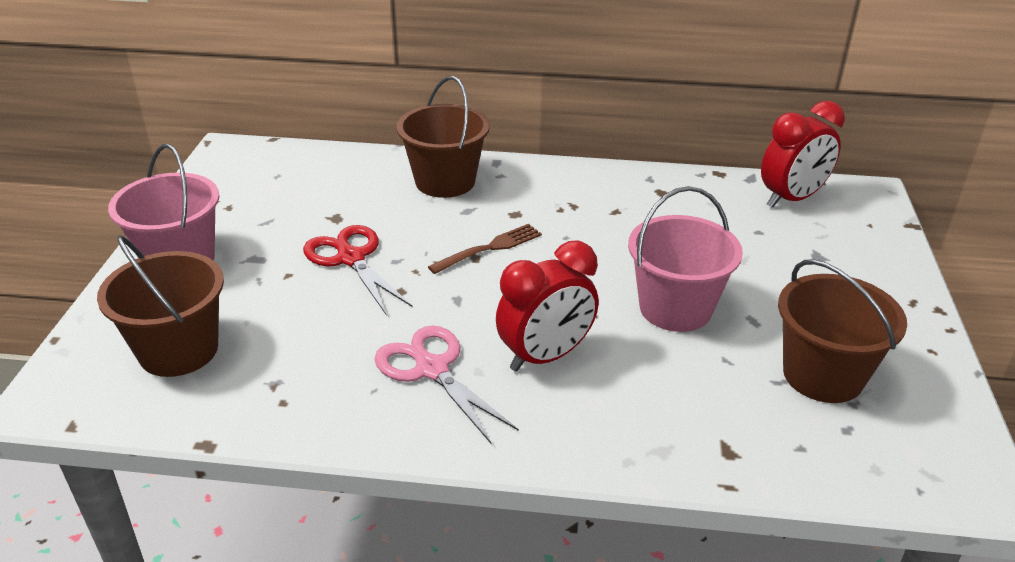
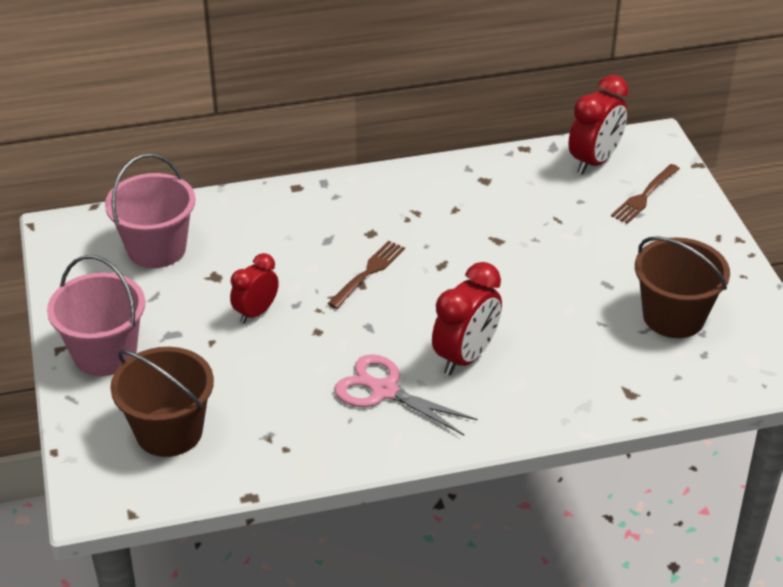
camera: 20 degrees left, 5 degrees up
red scissors [303,225,413,314] -> red clock [230,253,279,324]
brown bucket [397,76,490,198] -> none
pink bucket [628,186,743,332] -> pink bucket moved to [105,154,195,268]
none -> brown fork [611,164,680,224]

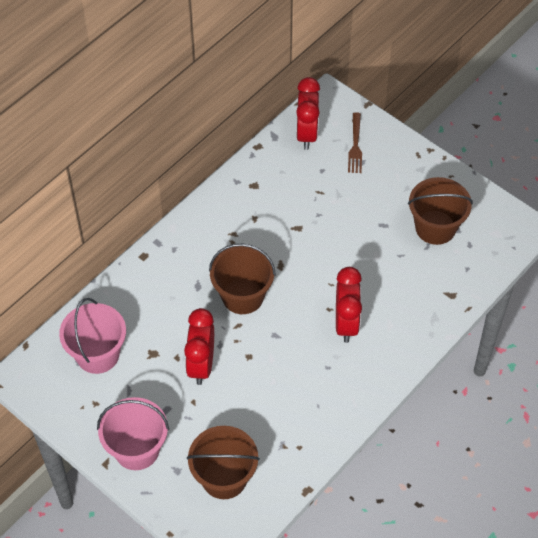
camera: 35 degrees left, 15 degrees up
red clock [230,253,279,324] -> red clock [184,308,214,385], size x1.54
brown fork [328,241,405,309] -> brown bucket [209,244,276,314]
pink scissors [334,354,477,435] -> none

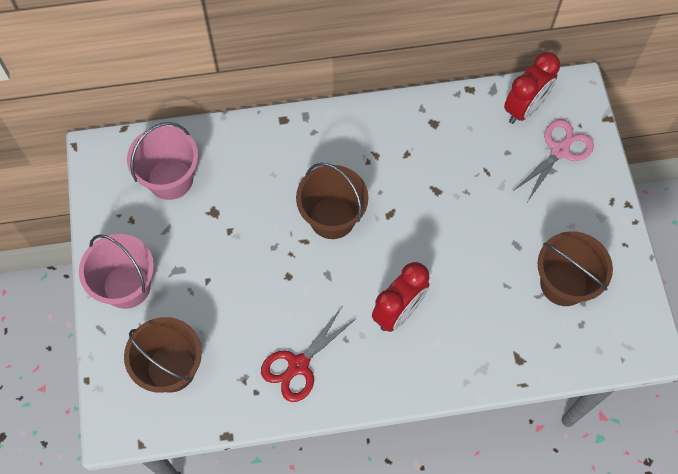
camera: 40 degrees right, 10 degrees up
red clock [184,308,214,385] -> none
brown fork [348,112,362,173] -> pink scissors [513,119,594,201]
none -> red scissors [261,307,357,402]

